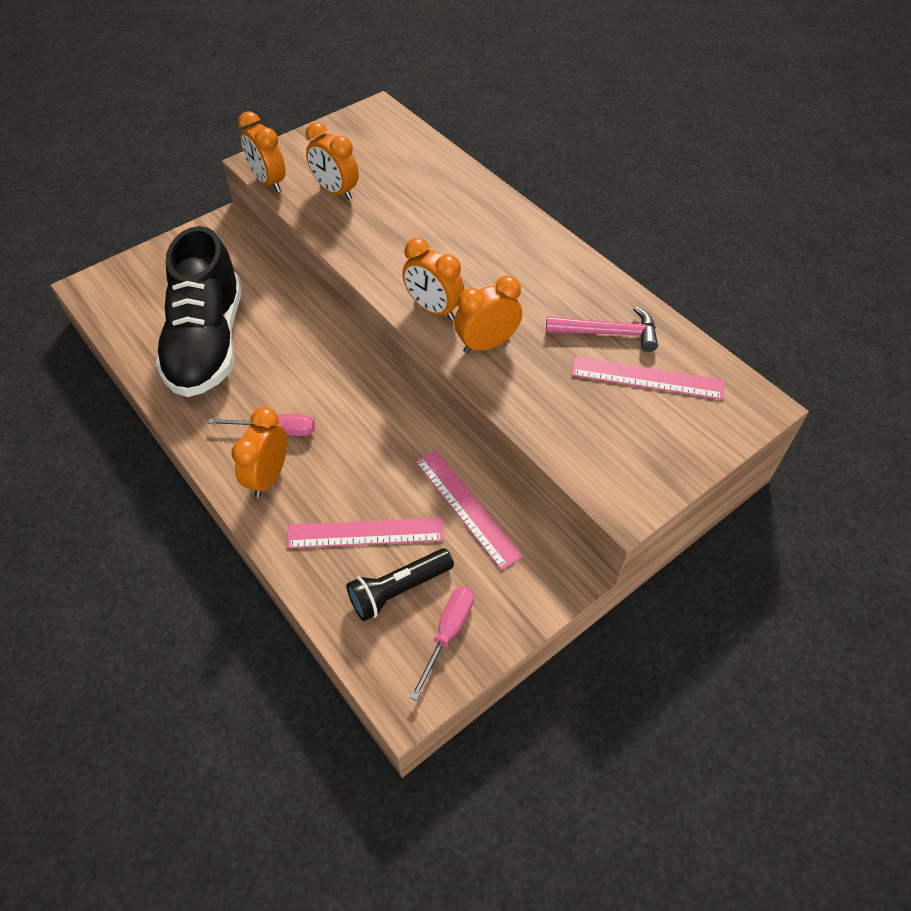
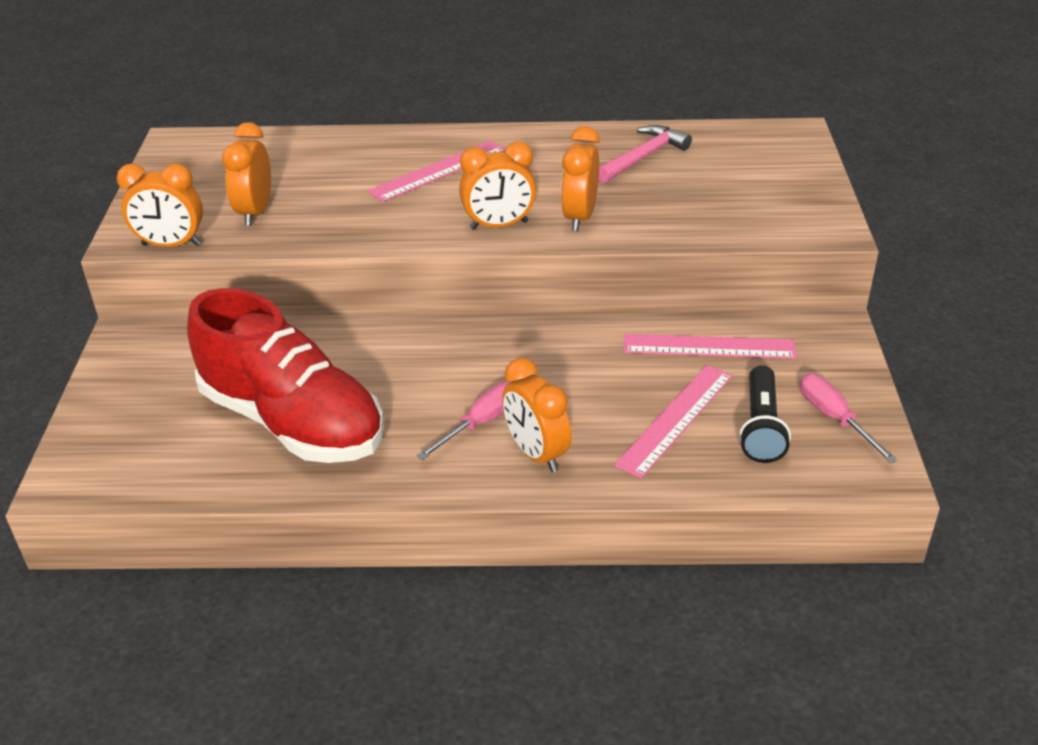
camera: 50 degrees left, 15 degrees down
black shoe [155,226,242,397] -> red shoe [187,288,384,463]
orange clock [306,122,359,201] -> orange clock turned 105 degrees clockwise [222,122,271,226]
pink ruler [572,356,724,400] -> pink ruler moved to [368,141,505,202]

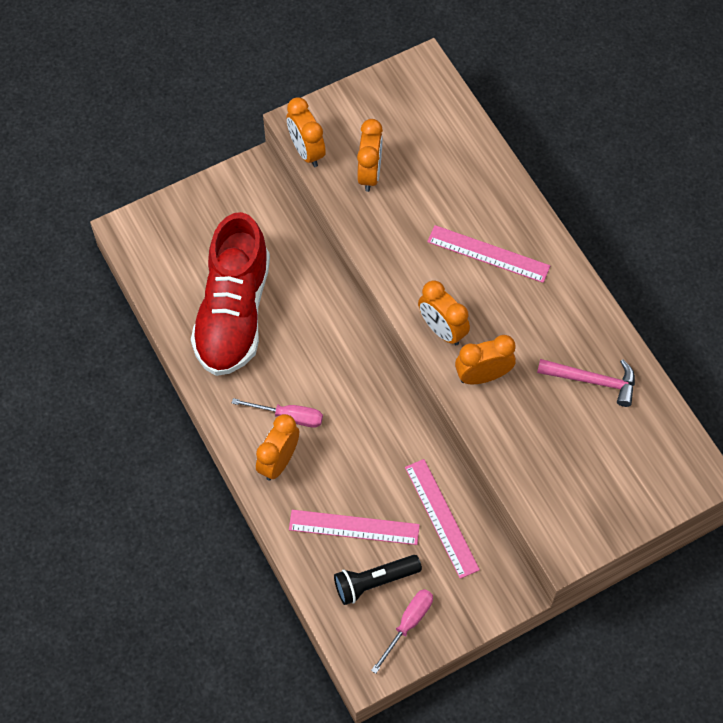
camera: 60 degrees right, 25 degrees up
orange clock [222,122,271,226] -> orange clock turned 120 degrees clockwise [357,119,383,192]

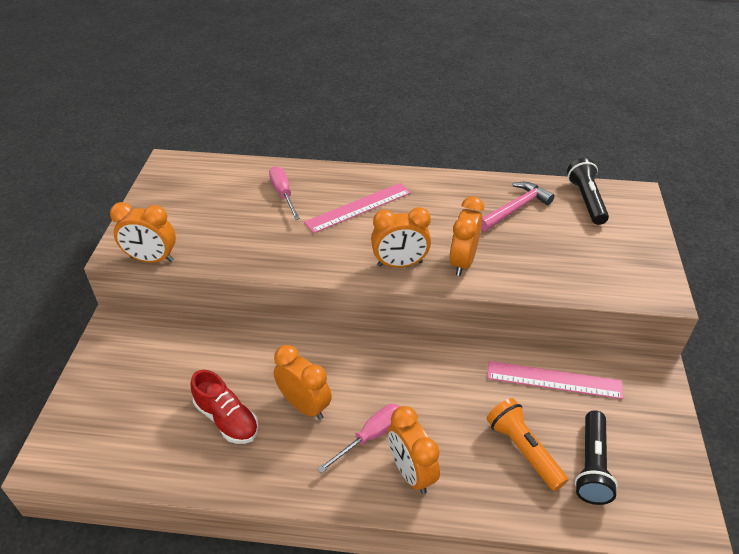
camera: 55 degrees left, 20 degrees down
red shoe [191,212,270,376] -> red shoe [191,370,259,444], size x0.48
pink ruler [289,510,420,545] -> orange flashlight [487,398,568,491]
orange clock [357,119,383,192] -> orange clock moved to [274,345,332,420]
pink screwdriver [371,589,433,674] -> pink screwdriver moved to [269,166,300,220]
none -> black flashlight [567,158,609,225]

